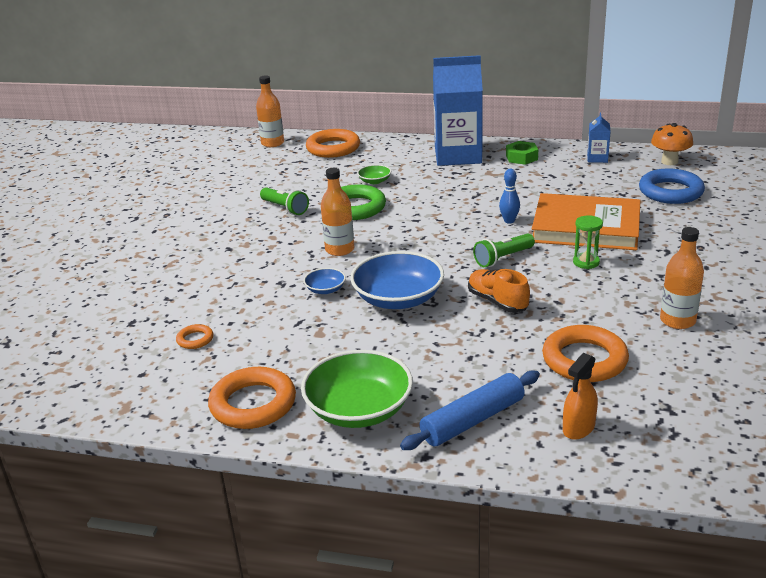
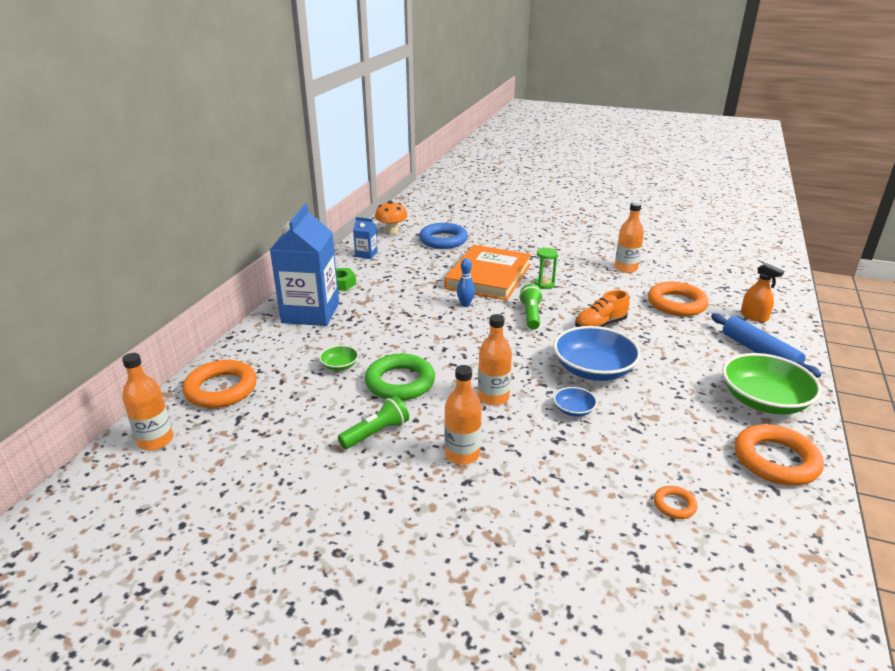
camera: 85 degrees left, 0 degrees up
green flashlight [473,233,535,267] -> green flashlight turned 150 degrees counterclockwise [519,284,543,329]
none -> orange bottle [445,365,482,465]

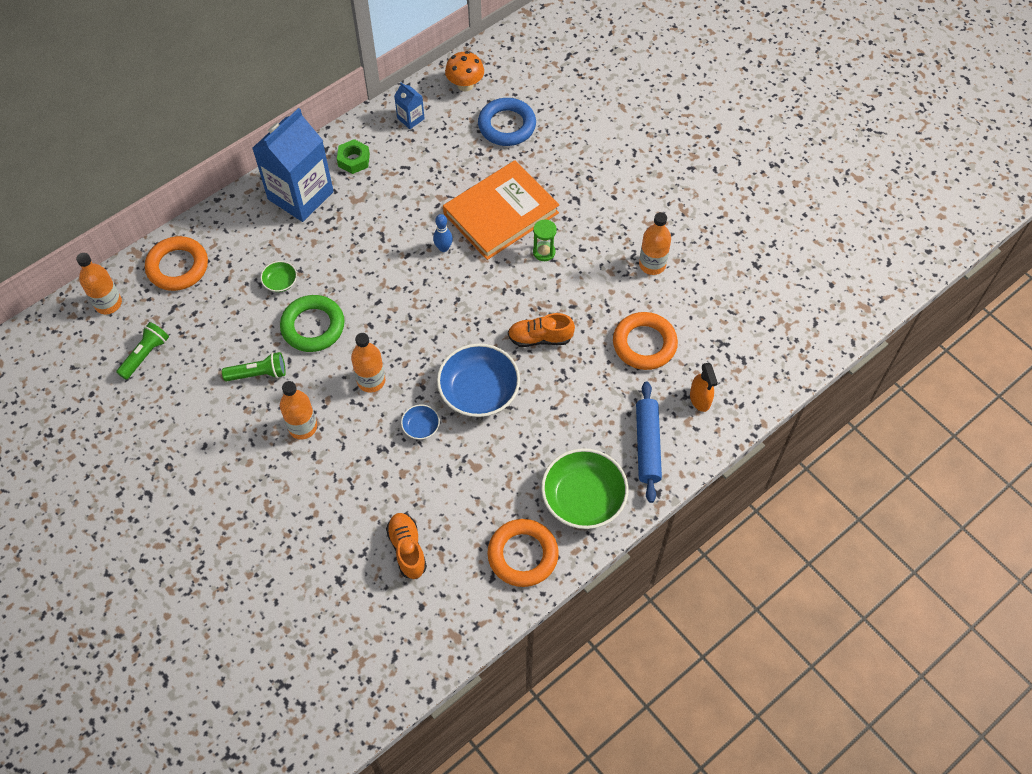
camera: 30 degrees right, 30 degrees up
green flashlight [519,284,543,329] -> green flashlight moved to [116,322,169,380]
orange ring [654,486,697,519] -> orange shoe [386,513,427,579]

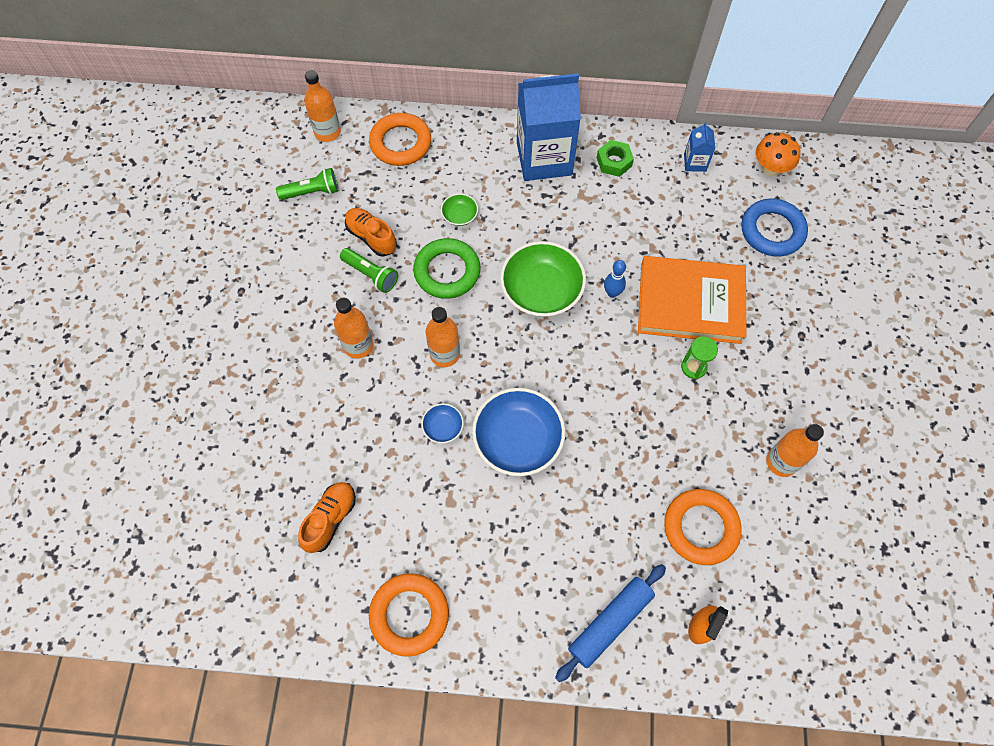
camera: 45 degrees right, 5 degrees up
orange shoe [508,313,575,347] -> orange shoe moved to [345,208,397,257]
green bowl [541,448,628,529] -> green bowl moved to [500,241,586,317]

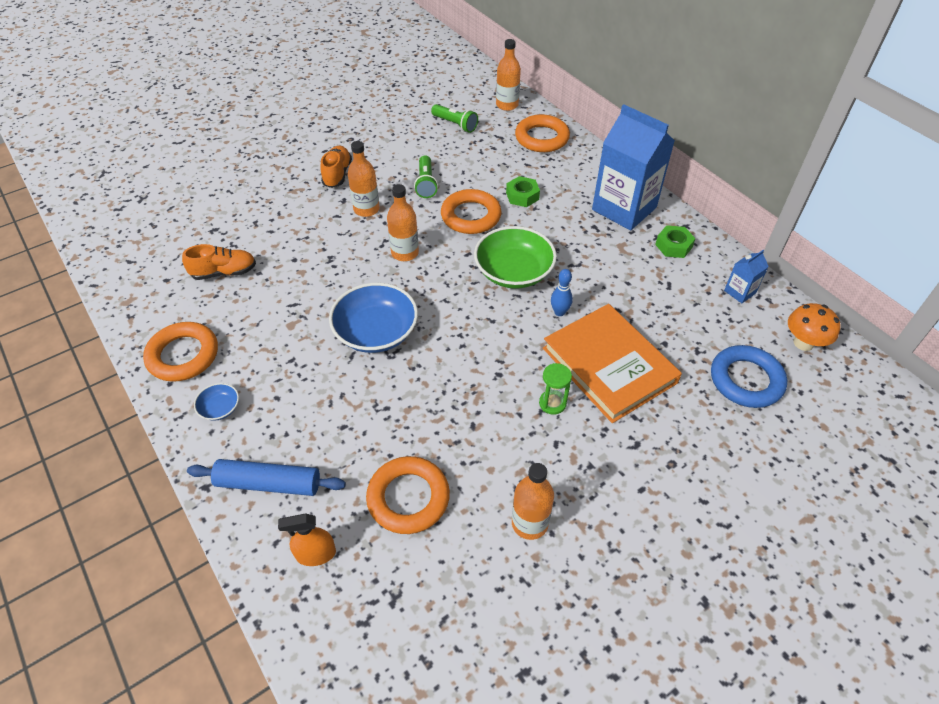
camera: 50 degrees right, 15 degrees down
orange shoe [345,208,397,257] -> orange shoe moved to [320,146,352,188]
green ring [413,238,480,299] -> orange ring [441,189,502,234]
blue bowl [421,403,464,443] -> blue bowl moved to [194,383,239,421]
green bowl [441,193,478,226] -> green nut [506,176,540,207]

